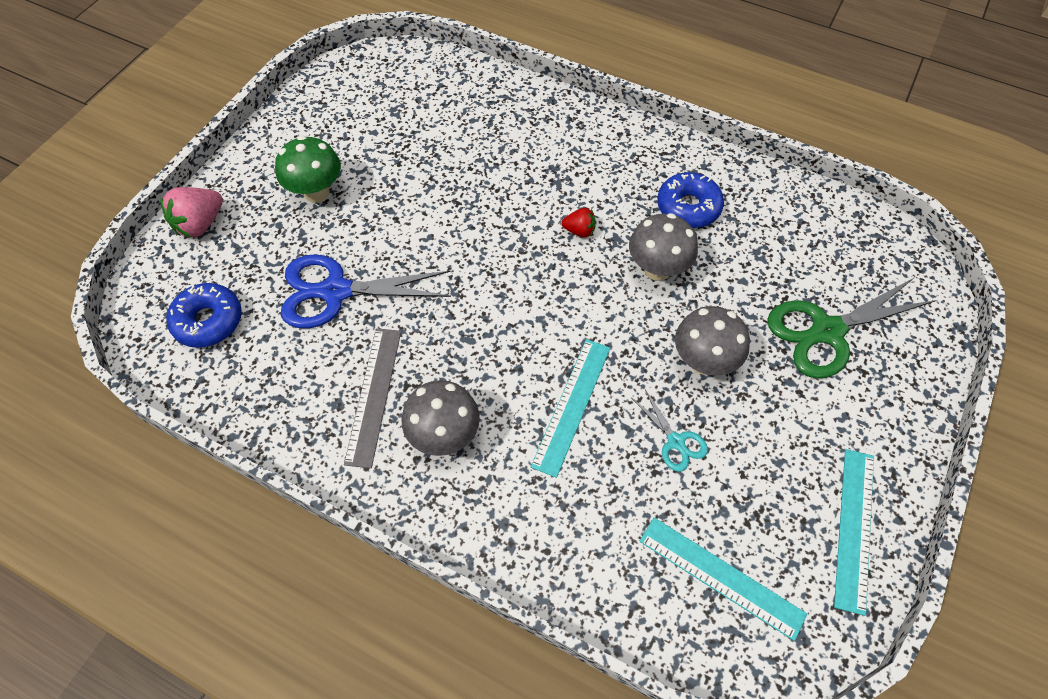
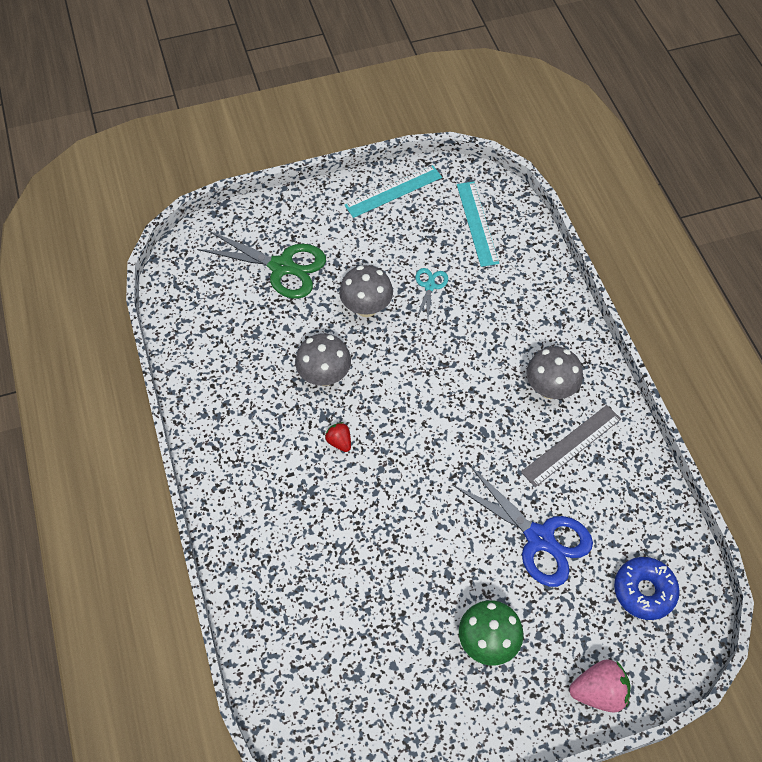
camera: 135 degrees left, 0 degrees up
turquoise ruler [531,339,610,478] -> none
blue donut [657,172,724,228] -> none

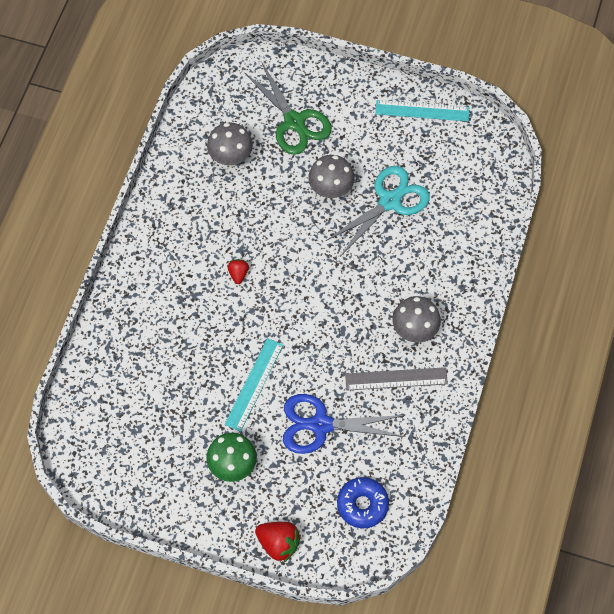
camera: 35 degrees right, 5 degrees up
grey mushroom [295,333,351,386] -> grey mushroom moved to [207,122,253,166]
turquoise scissors [416,268,448,320] -> turquoise scissors [326,166,430,256], size x2.03
blue scissors [452,466,593,587] -> blue scissors turned 105 degrees clockwise [283,394,405,454]
turquoise ruler [457,182,499,267] -> turquoise ruler moved to [224,338,283,432]
pink strawberry [569,659,631,713] -> red strawberry [255,522,301,562]

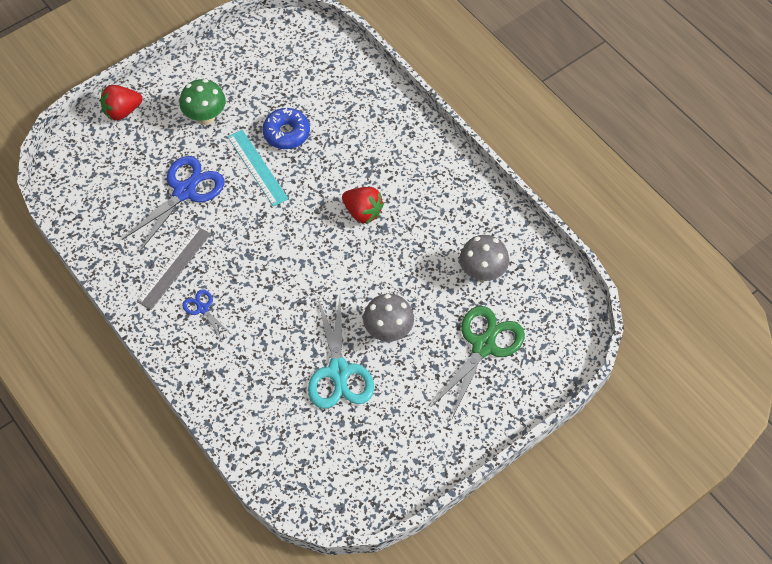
camera: 125 degrees right, 5 degrees down
red strawberry [228,259,249,284] -> red strawberry [342,187,384,224], size x1.71
green scissors [244,63,332,155] -> green scissors turned 120 degrees clockwise [431,306,525,418]
blue donut [337,477,389,528] -> blue donut moved to [262,108,310,149]
turquoise ruler [375,100,469,121] -> none
grey mushroom [392,296,441,342] -> blue scissors [182,289,232,340]

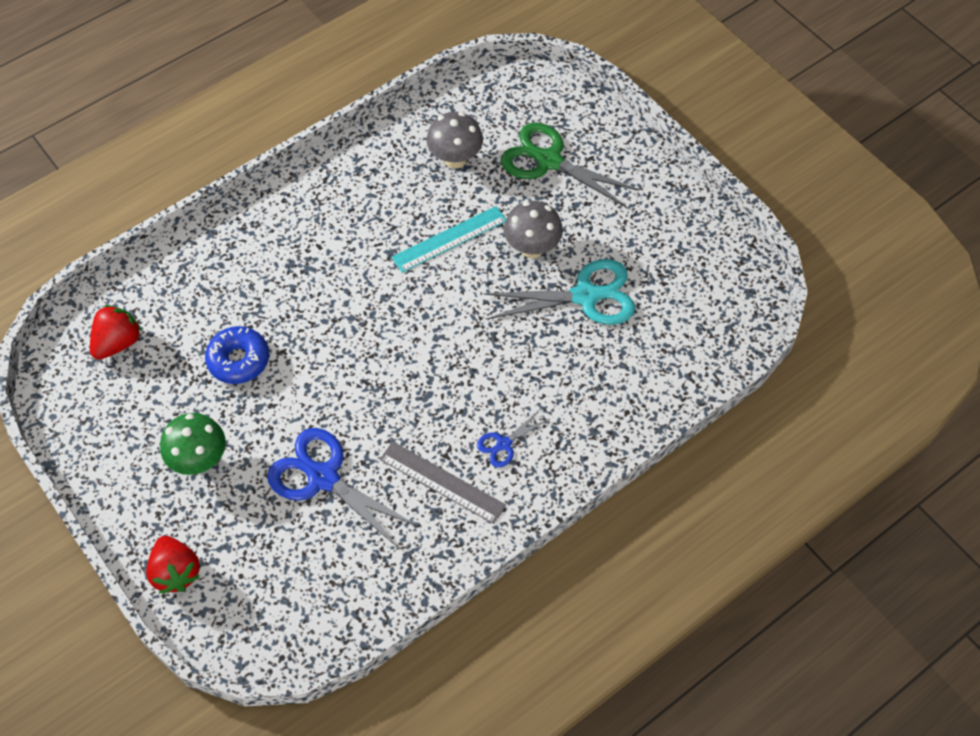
camera: 90 degrees left, 0 degrees up
turquoise ruler [227,130,288,207] -> turquoise ruler moved to [392,206,506,273]
red strawberry [342,187,384,224] -> red strawberry moved to [90,305,142,360]

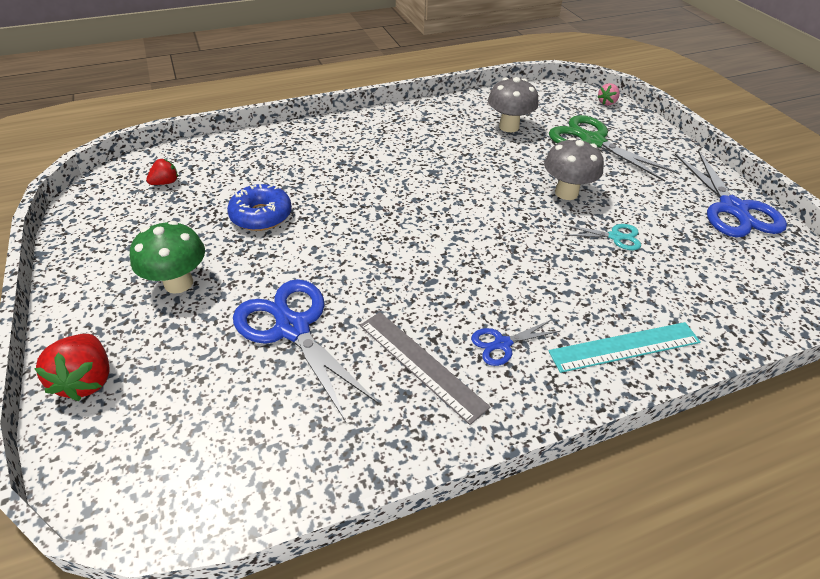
camera: 15 degrees right, 15 degrees down
red strawberry [90,305,142,360] -> red strawberry [146,159,178,185], size x0.58
turquoise ruler [392,206,506,273] -> turquoise ruler moved to [548,322,701,373]
turquoise scissors [484,259,635,325] -> turquoise scissors [563,224,641,250], size x0.49
none -> pink strawberry [598,83,620,106]
none -> blue scissors [674,150,787,237]

